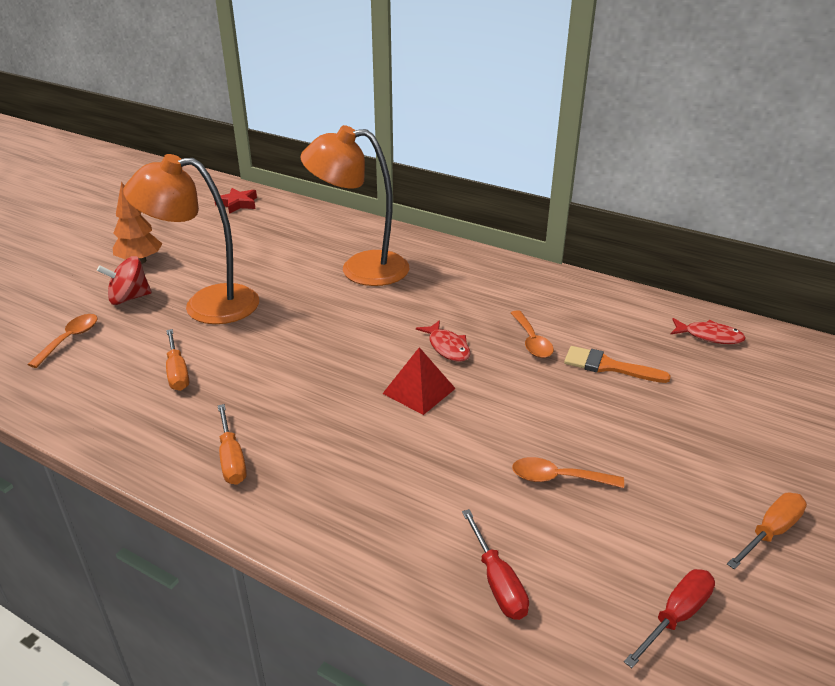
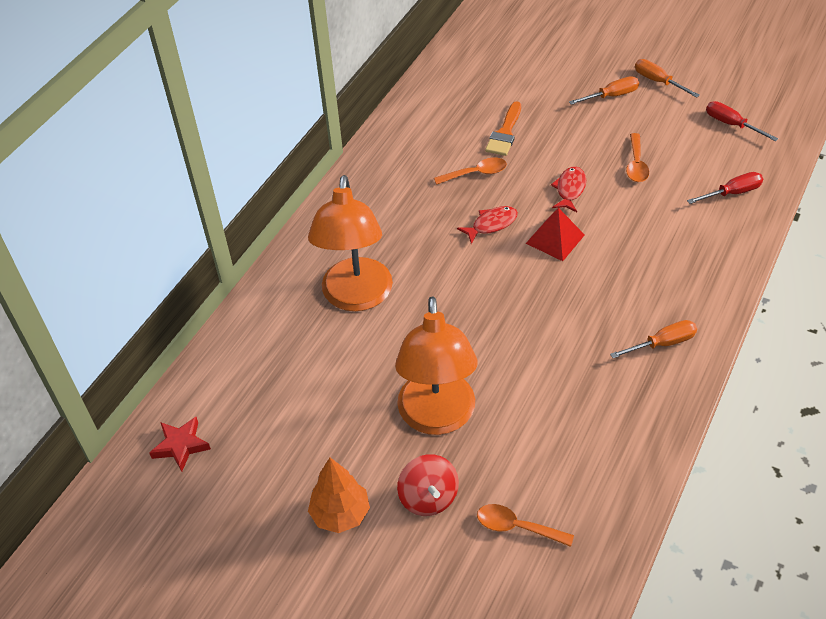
camera: 90 degrees left, 15 degrees up
orange screwdriver [166,329,189,391] -> orange screwdriver moved to [569,76,639,105]
red fish [670,318,746,344] -> red fish moved to [551,167,586,212]

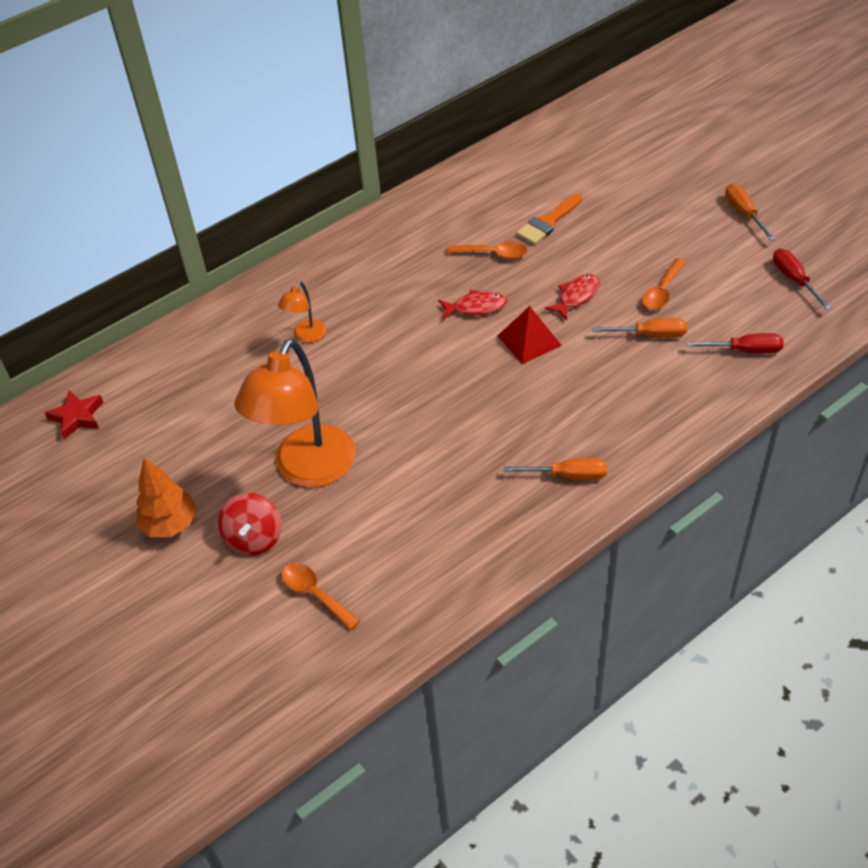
camera: 25 degrees right, 0 degrees up
orange lamp [308,175,393,311] -> orange lamp [278,281,326,343], size x0.44
orange screwdriver [569,76,639,105] -> orange screwdriver moved to [593,318,687,338]

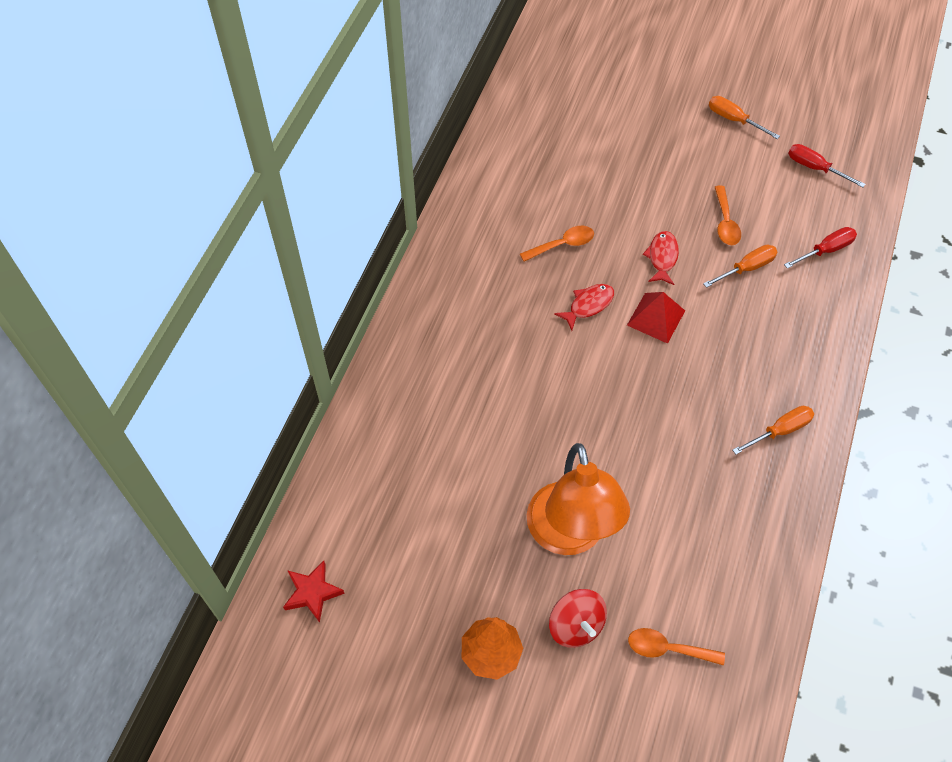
camera: 35 degrees left, 10 degrees up
orange lamp [278,281,326,343] -> none
orange brush [516,193,583,245] -> none

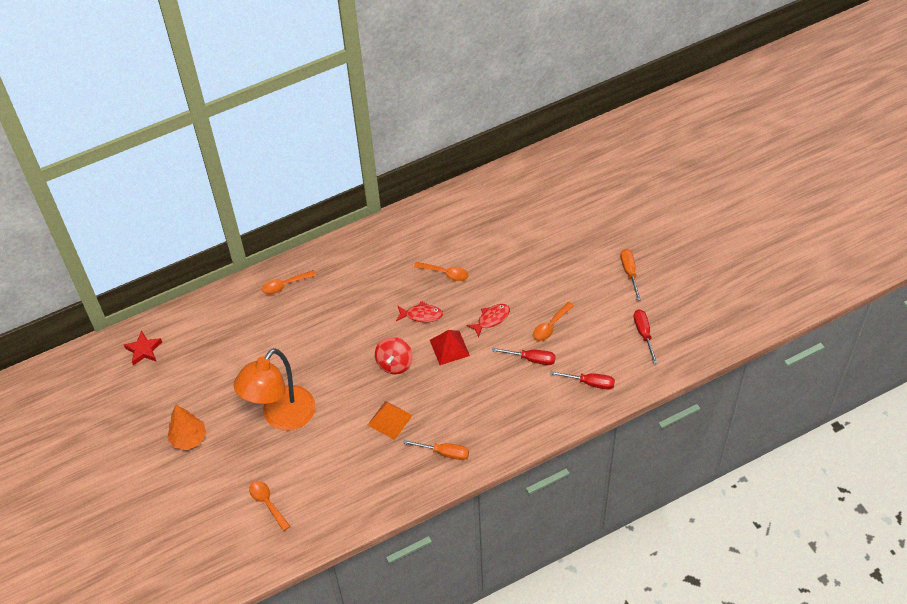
camera: 45 degrees right, 5 degrees down
red spinning top [549,589,607,648] -> red spinning top moved to [375,337,413,374]
orange screwdriver [703,245,777,288] -> red screwdriver [492,348,556,365]
none -> orange spoon [262,270,317,295]
none -> orange pyramid [368,401,413,440]

